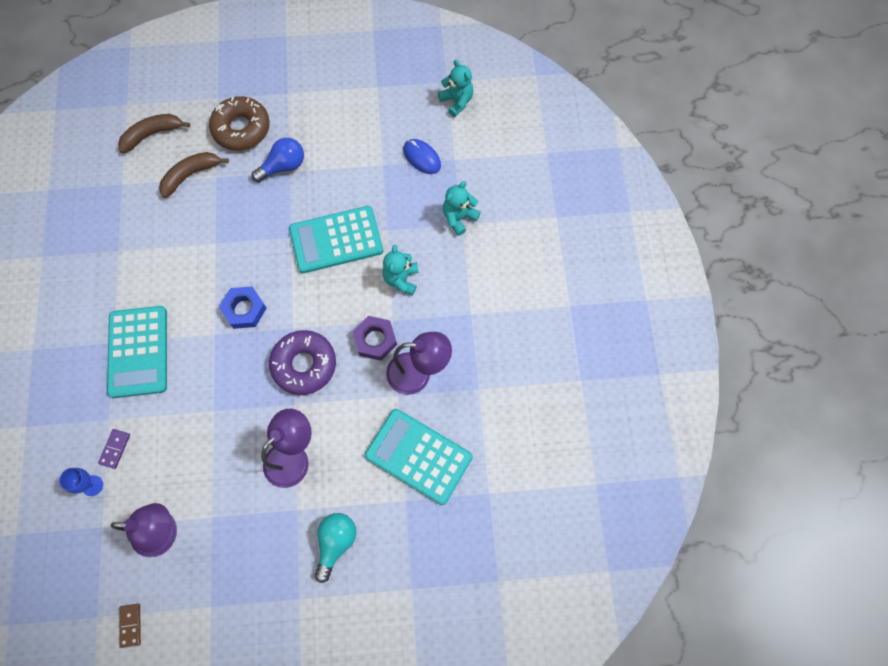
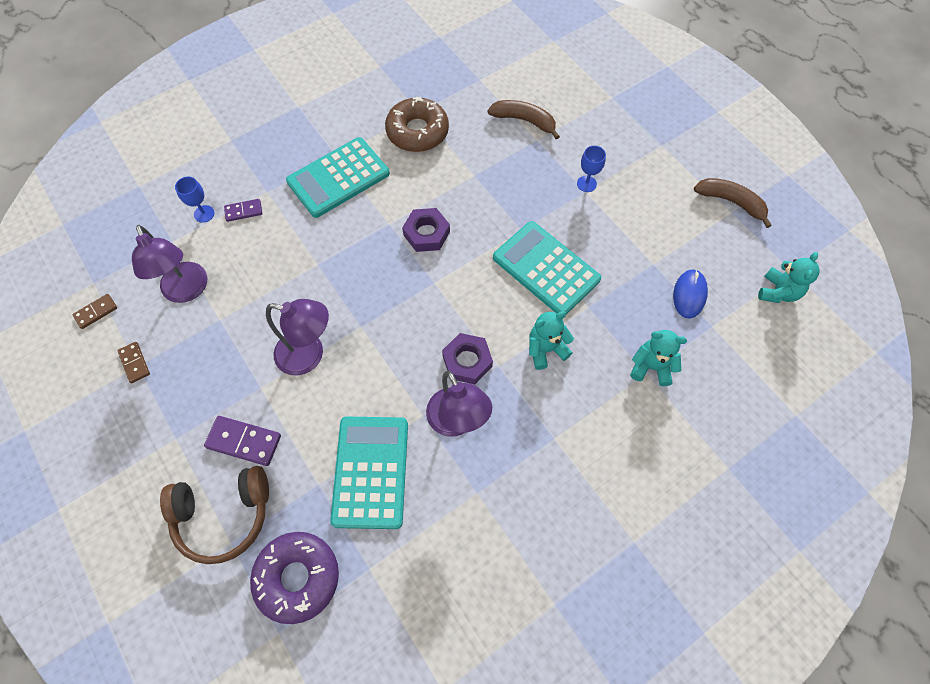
camera: 60 degrees right, 5 degrees down
brown banana [118,114,190,153] -> brown banana moved to [694,178,772,228]
brown donut [209,96,270,151] -> brown donut moved to [385,96,449,152]
blue nut [219,287,266,329] -> purple nut [402,208,450,252]
blue light bulb [251,138,304,183] -> blue goblet [577,146,606,192]
purple donut [269,330,336,395] -> purple donut moved to [250,532,339,624]
turquoise light bulb [315,513,356,583] -> purple domino [204,416,281,466]
none -> brown domino [117,342,150,383]
none -> brown headphones [160,466,269,564]

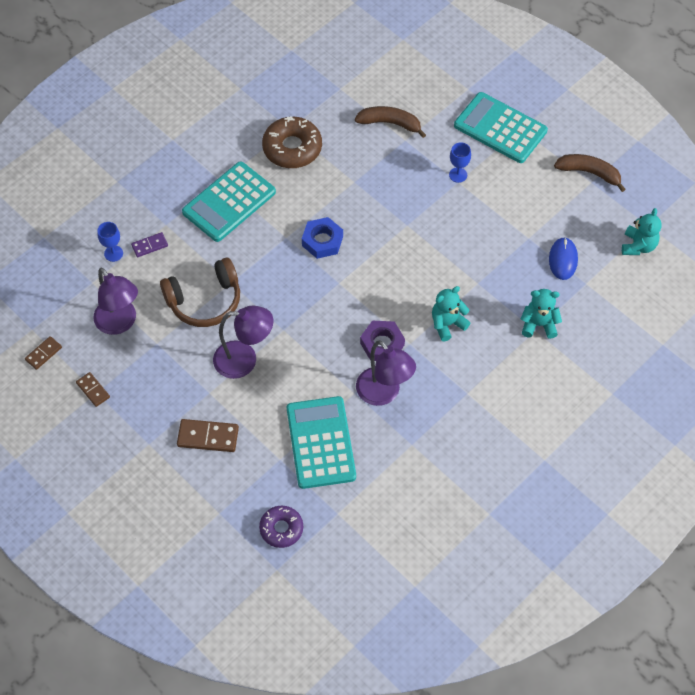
camera: 10 degrees left, 5 degrees down
brown headphones [160,466,269,564] -> brown headphones moved to [160,258,240,327]
purple domino [204,416,281,466] -> brown domino [177,419,239,452]
purple donut [250,532,339,624] -> purple donut [259,506,303,548], size x0.63
purple nut [402,208,450,252] -> blue nut [302,217,343,259]
turquoise calculator [493,221,601,315] -> turquoise calculator moved to [454,92,548,163]

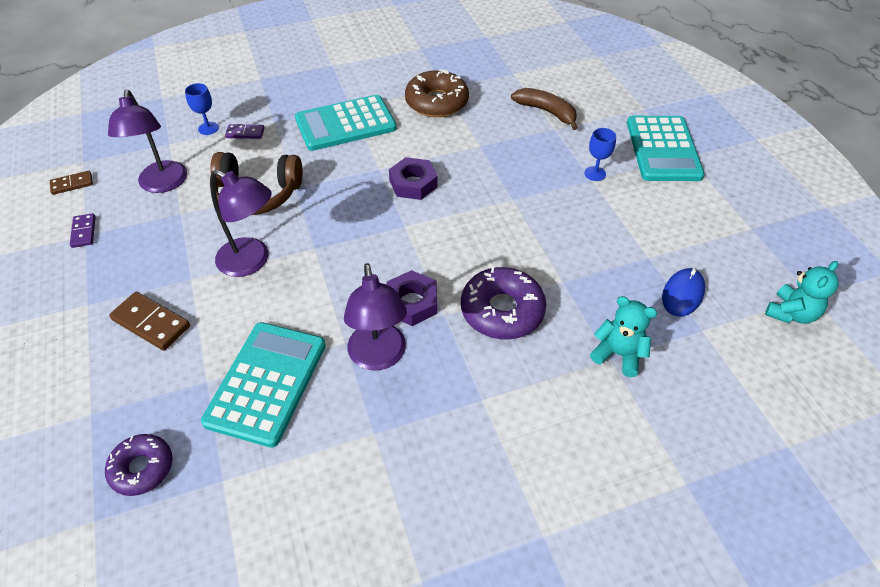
camera: 25 degrees right, 10 degrees down
brown domino [76,372,110,407] -> purple domino [70,213,95,248]
blue nut [302,217,343,259] -> purple nut [389,157,438,200]
turquoise teddy bear [432,286,470,342] -> purple donut [461,267,546,339]
turquoise calculator [454,92,548,163] -> turquoise calculator turned 150 degrees counterclockwise [627,116,705,181]
brown banana [554,154,626,192] -> none

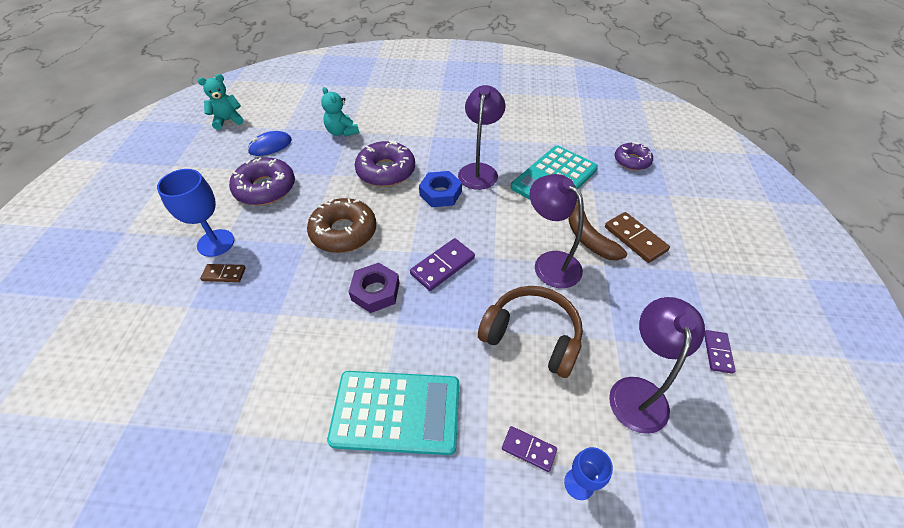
camera: 155 degrees left, 0 degrees up
brown domino [50,171,93,195] -> brown domino moved to [200,264,246,282]
purple nut [387,270,437,326] -> blue nut [419,171,462,207]
brown donut [405,69,469,117] -> brown donut moved to [307,198,376,253]
brown banana [511,88,578,130] -> brown banana moved to [568,200,627,260]
blue goblet [585,128,616,181] -> blue goblet [157,169,234,257], size x1.71
turquoise calculator [627,116,705,181] -> none
none -> purple donut [229,157,295,205]
none -> purple domino [410,238,475,291]

